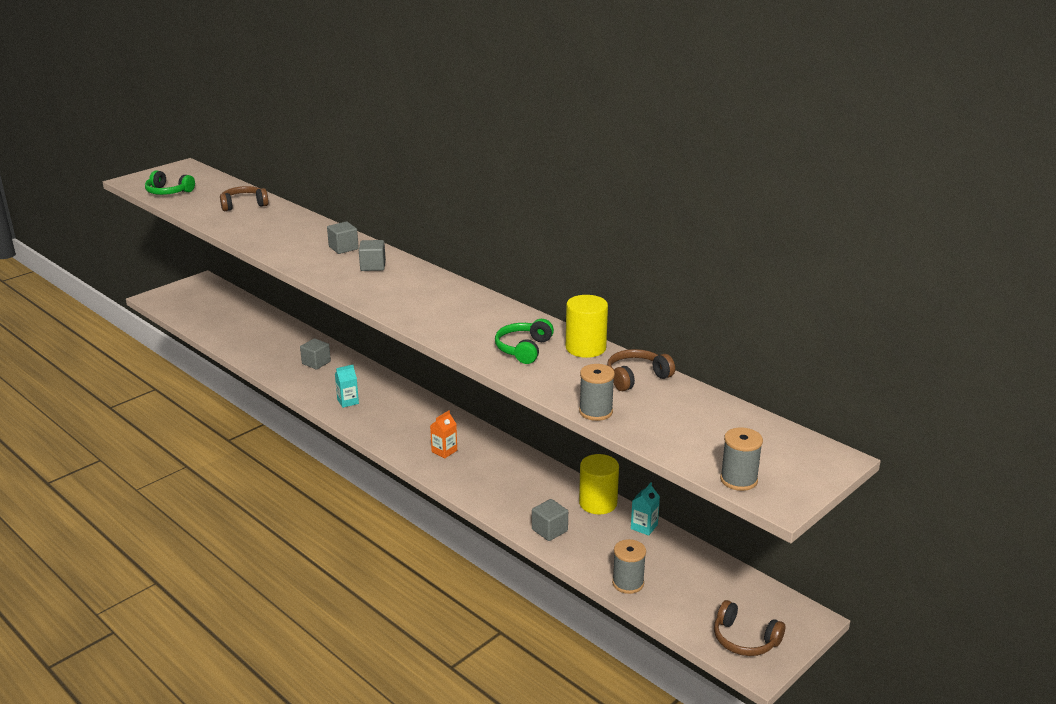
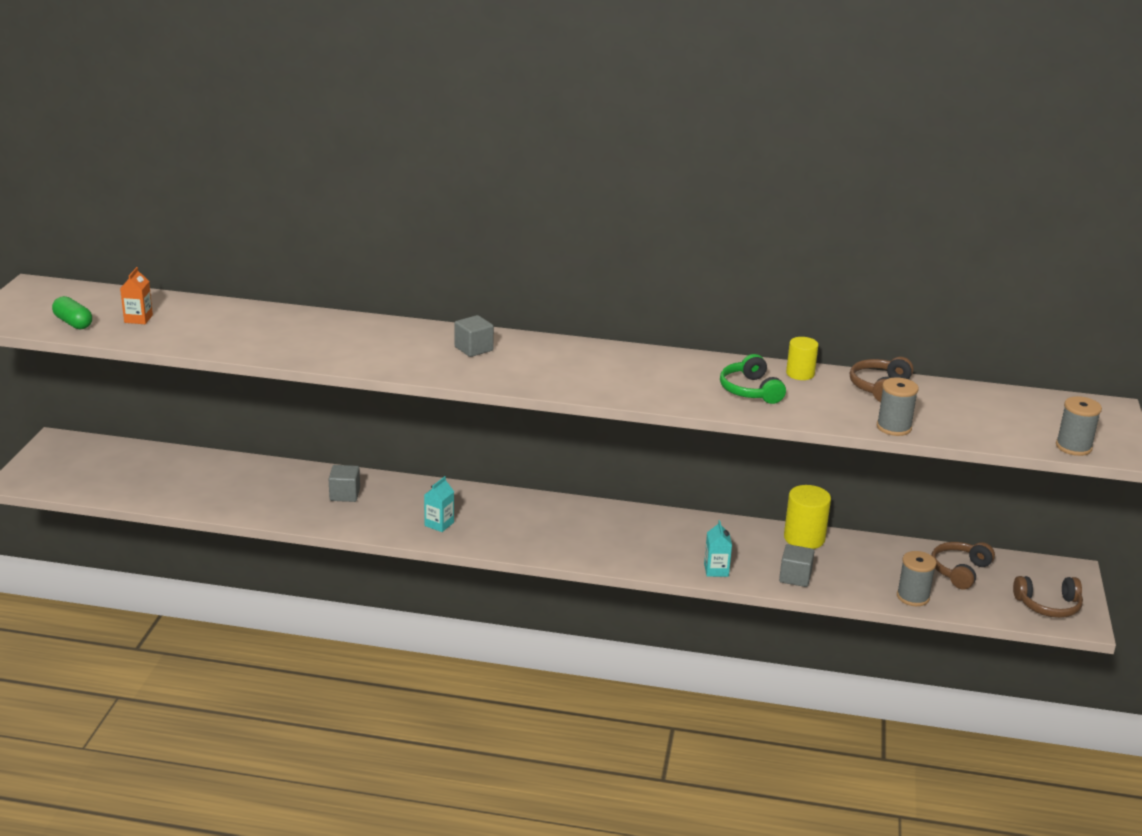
camera: 35 degrees left, 0 degrees up
green headphones [145,170,195,195] -> green capsule [52,296,92,329]
brown headphones [220,186,269,211] -> brown headphones moved to [931,542,995,589]
grey cube [327,222,359,254] -> none
orange carton [430,411,457,458] -> orange carton moved to [120,267,153,324]
yellow cylinder [566,295,608,358] -> yellow cylinder [786,337,818,380], size x0.65
turquoise carton [631,482,660,536] -> turquoise carton moved to [704,520,732,577]

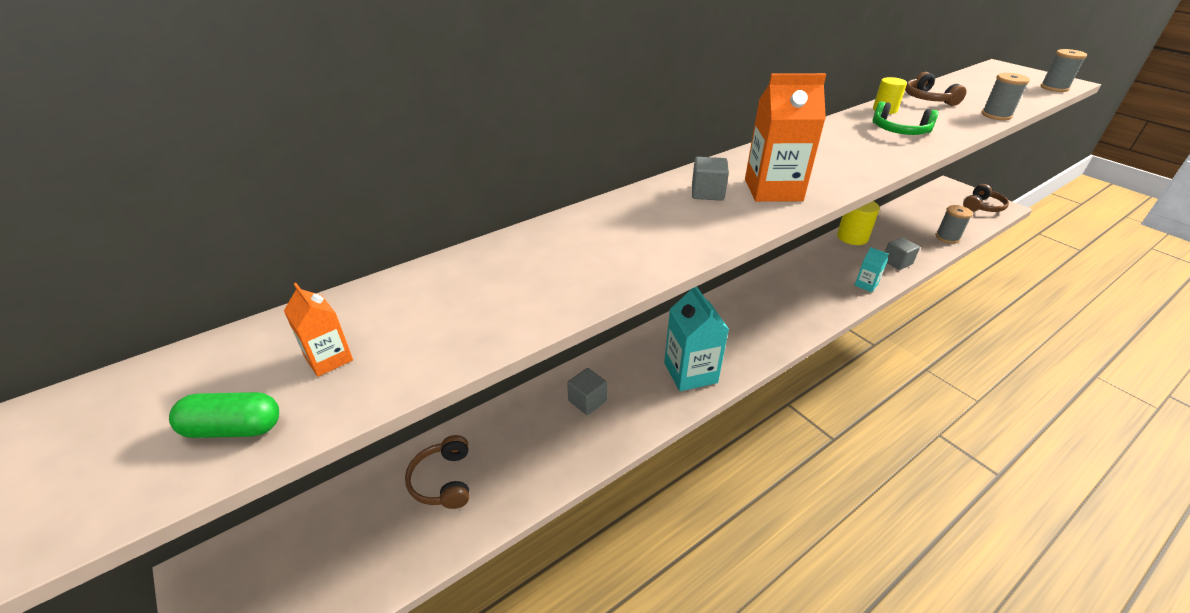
camera: 45 degrees left, 10 degrees up
turquoise carton [424,476,454,532] -> turquoise carton [664,286,729,391], size x1.98
brown headphones [931,542,995,589] -> brown headphones moved to [405,435,469,509]
none -> orange carton [745,73,826,202]

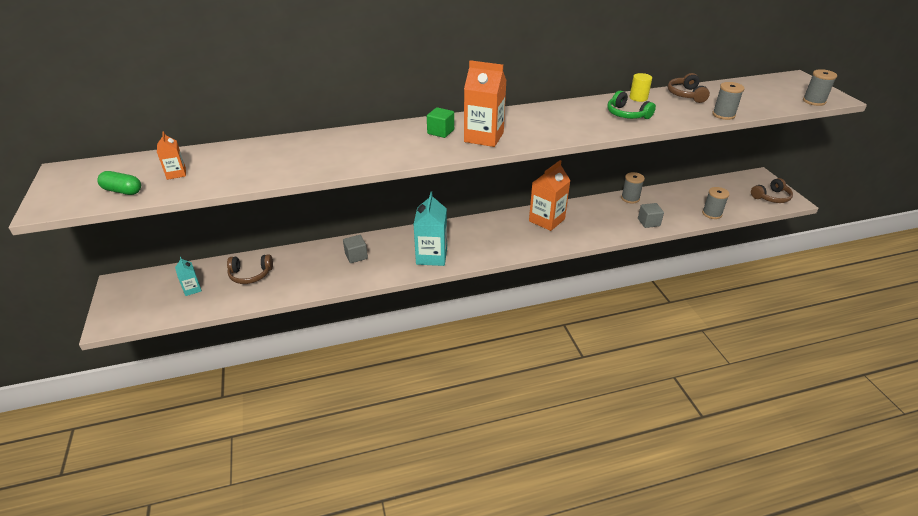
camera: 20 degrees right, 0 degrees up
brown headphones [405,435,469,509] -> brown headphones turned 105 degrees counterclockwise [227,254,273,284]
grey cube [692,157,729,201] -> green cube [427,107,454,138]
yellow cylinder [837,201,880,245] -> grey spool [621,172,645,203]
turquoise carton [855,247,888,292] -> turquoise carton moved to [175,257,202,296]
none -> orange carton [529,160,571,231]

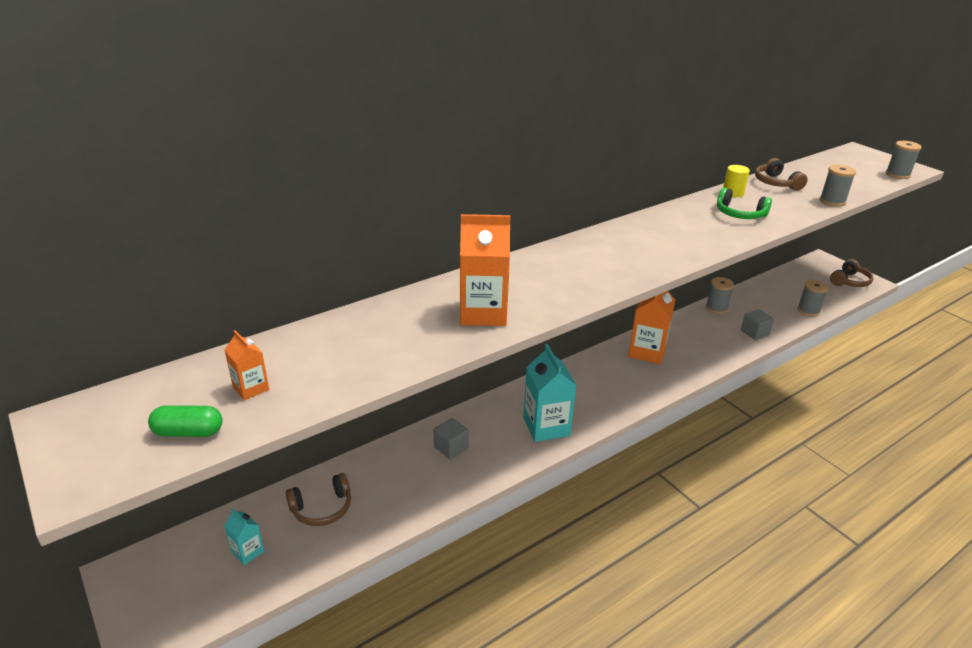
camera: 20 degrees left, 5 degrees down
green cube [427,107,454,138] -> none
orange carton [464,60,507,147] -> orange carton moved to [460,214,511,326]

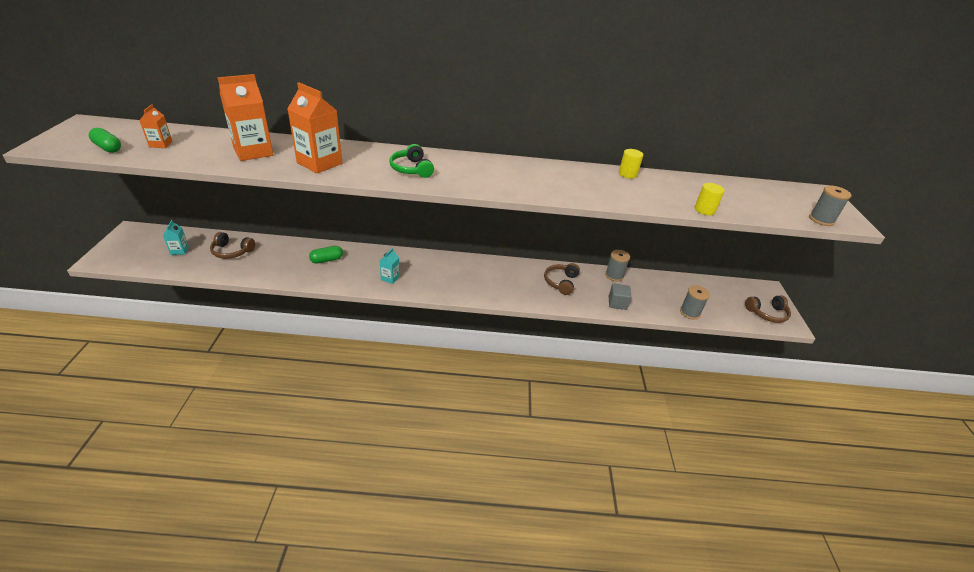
camera: 35 degrees right, 5 degrees up
grey cube [434,418,469,460] -> green capsule [309,246,343,264]
turquoise carton [523,344,577,442] -> turquoise carton [380,248,400,284], size x0.51
orange carton [628,291,675,364] -> orange carton moved to [217,74,273,161]
green headphones [717,188,772,219] -> green headphones moved to [389,144,434,178]
brown headphones [755,158,808,191] -> brown headphones moved to [544,263,580,295]
grey spool [820,165,856,206] -> yellow cylinder [695,183,725,215]

